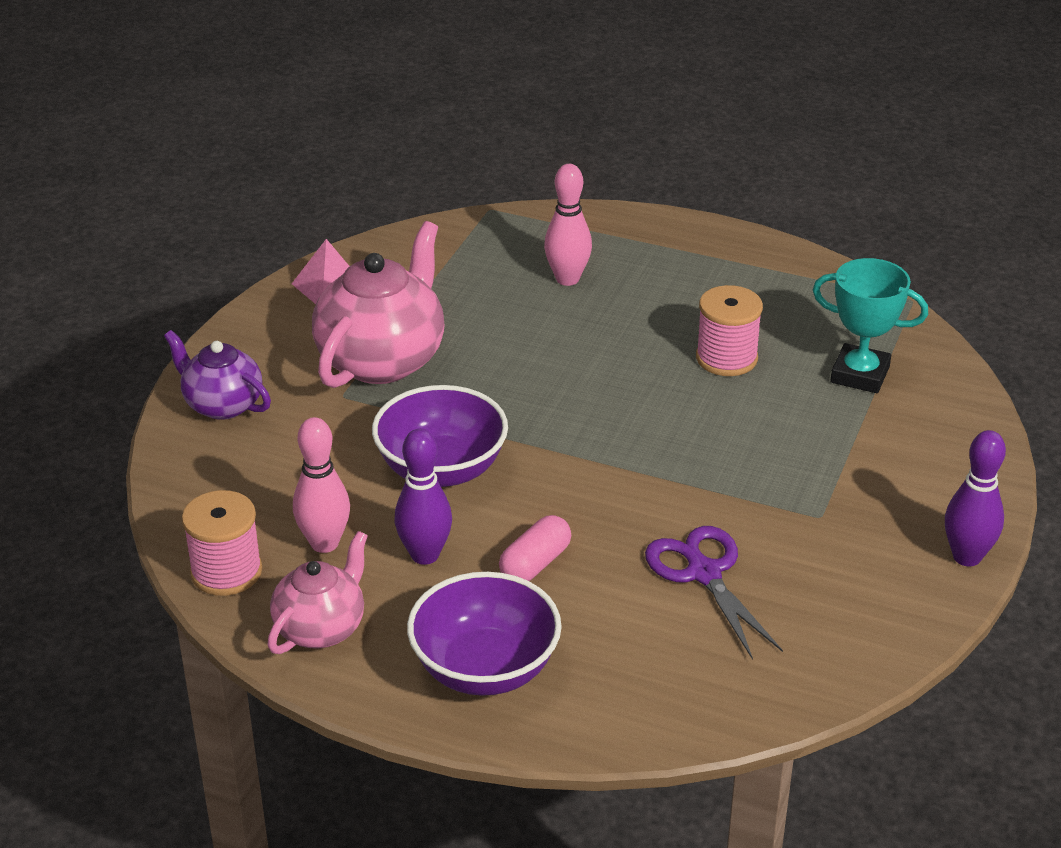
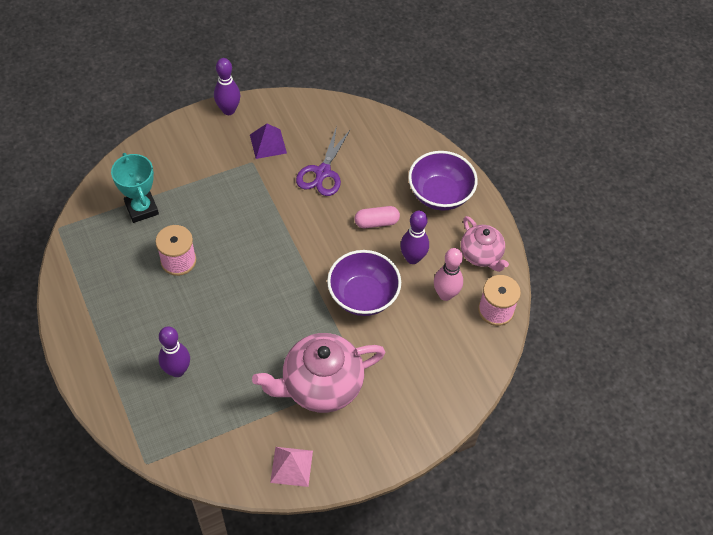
camera: 140 degrees left, 20 degrees up
purple teapot [164,330,271,420] -> none
pink teapot [267,531,368,654] -> pink teapot turned 105 degrees counterclockwise [461,216,509,272]
pink bowling pin [544,164,592,286] -> purple bowling pin [158,326,190,377]
none -> purple pyramid [250,124,287,159]

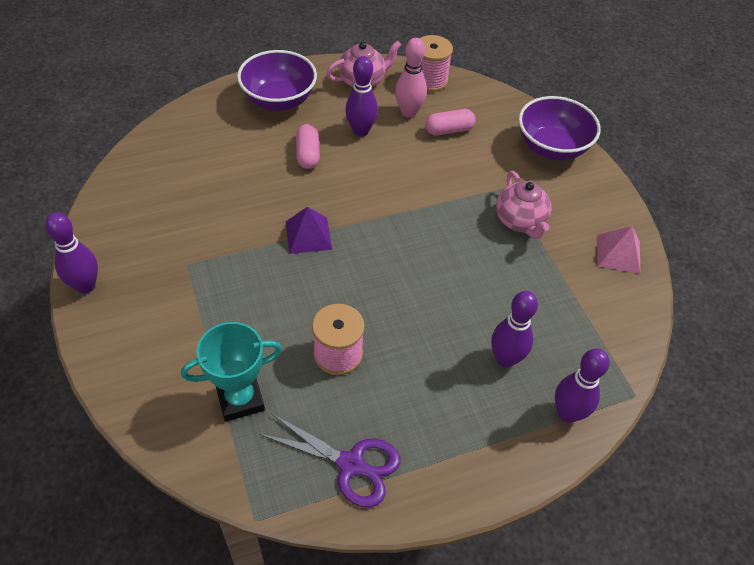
camera: 85 degrees left, 5 degrees down
purple pyramid [250,124,287,159] -> purple pyramid moved to [286,207,332,254]
pink teapot [252,333,385,413] -> pink teapot [496,171,552,239], size x0.60
purple scissors [296,126,351,196] -> purple scissors moved to [259,413,400,507]
purple bowl [327,250,401,316] -> purple bowl moved to [519,96,601,160]
none -> pink capsule [425,109,476,136]
none -> purple bowling pin [555,349,609,423]

